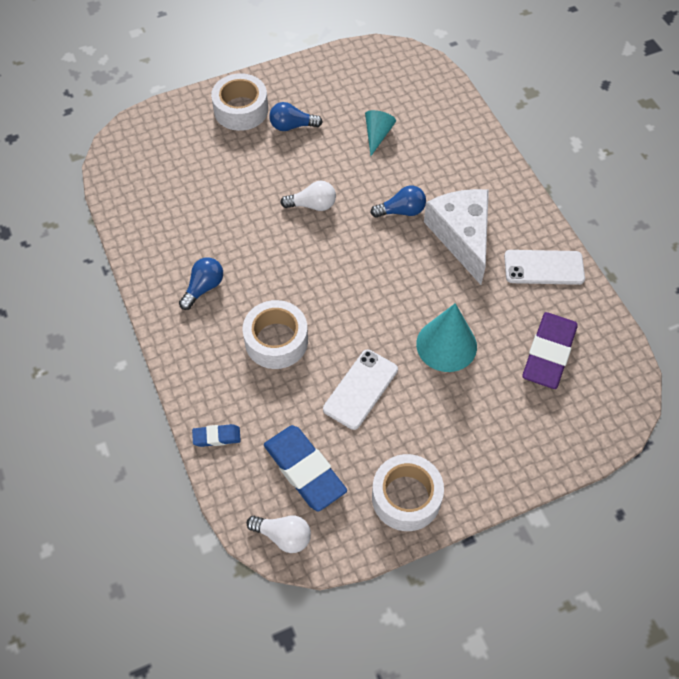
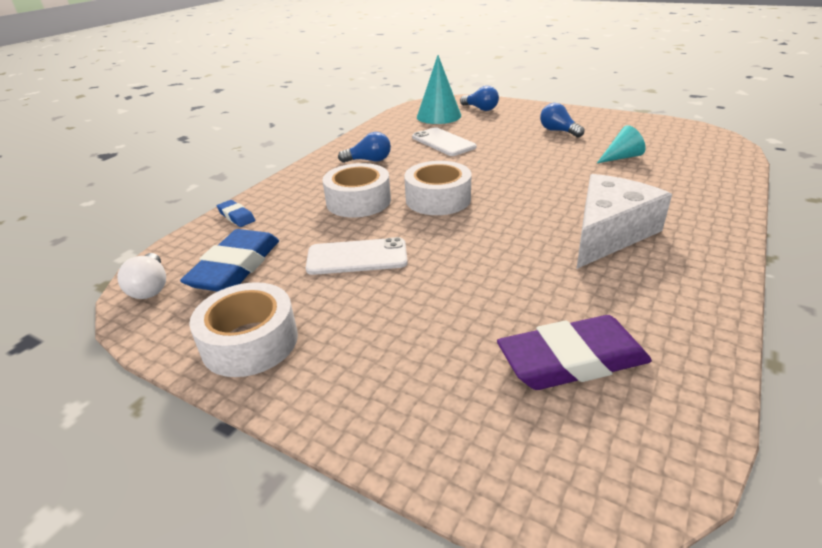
camera: 55 degrees right, 25 degrees down
white tape [211,73,268,131] -> white tape moved to [404,161,471,215]
white light bulb [280,181,336,211] -> none
blue light bulb [370,185,426,218] -> blue light bulb moved to [460,86,499,111]
turquoise cone [416,303,477,372] -> turquoise cone moved to [417,55,461,124]
white phone [504,250,585,285] -> white phone moved to [412,127,477,156]

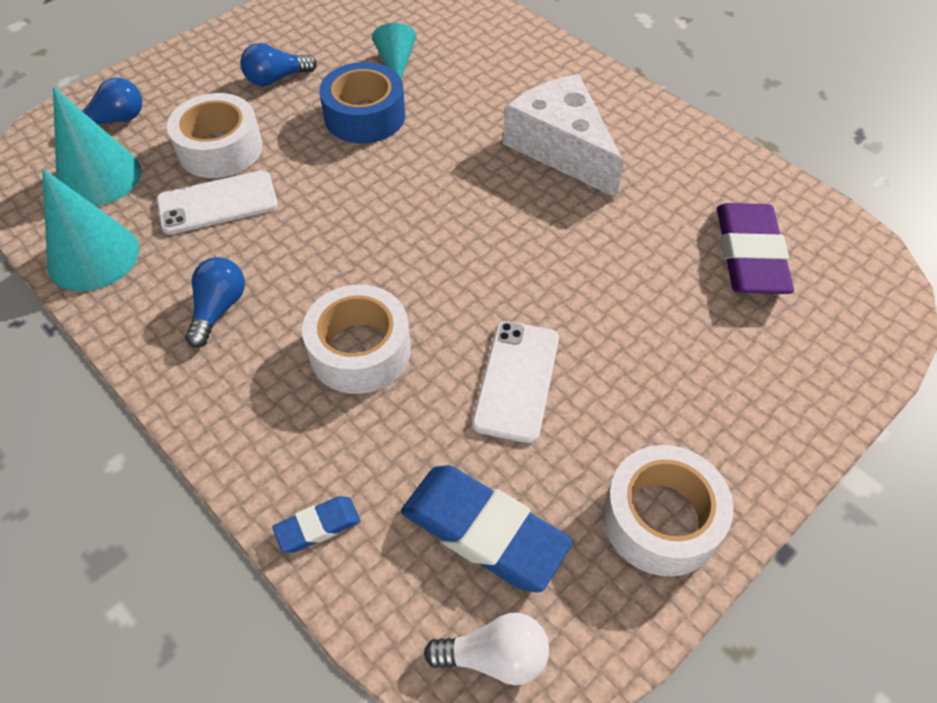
camera: 75 degrees left, 20 degrees up
white tape [404,161,471,215] -> white tape moved to [167,93,262,178]
none -> turquoise cone [42,169,139,291]
none -> blue tape [319,62,405,143]

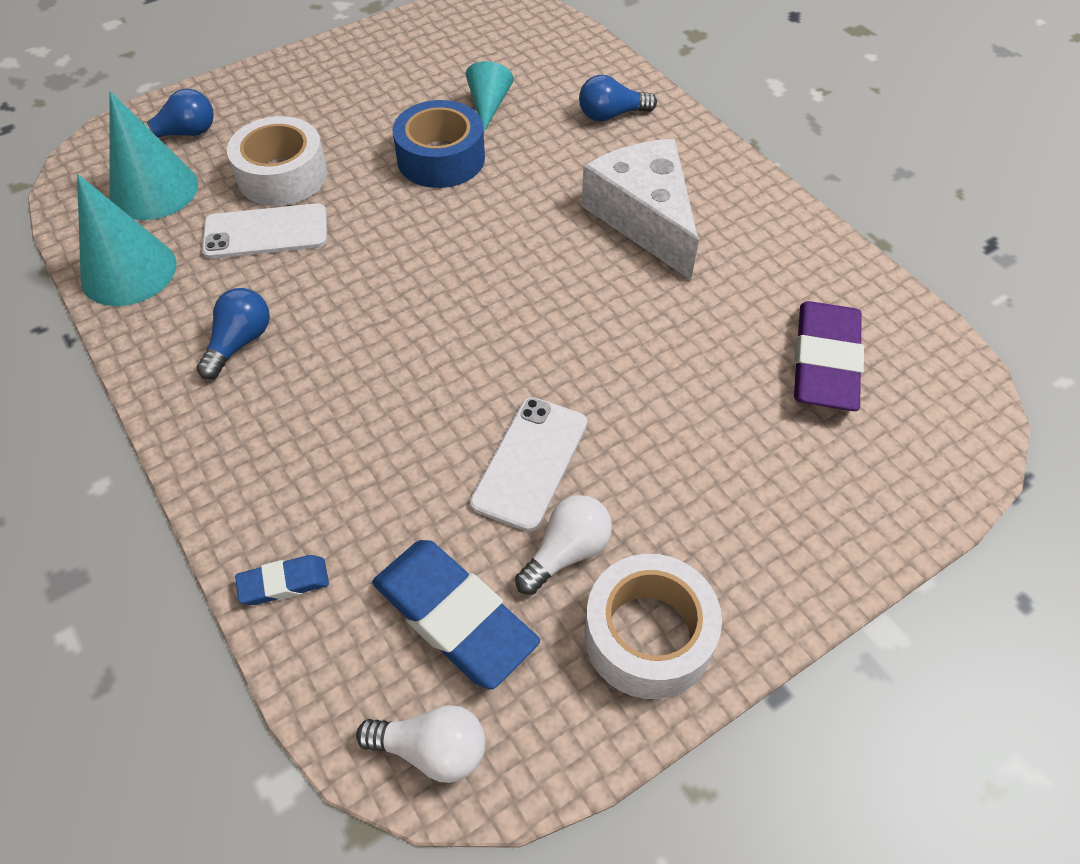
camera: 10 degrees right, 0 degrees up
blue light bulb [240,43,317,86] -> blue light bulb moved to [579,75,657,121]
white tape [302,285,411,394] -> none
none -> white light bulb [515,495,612,595]

